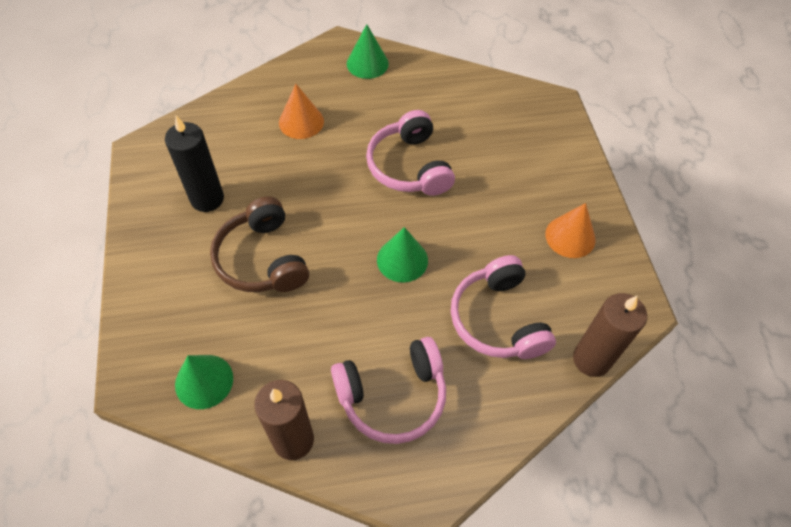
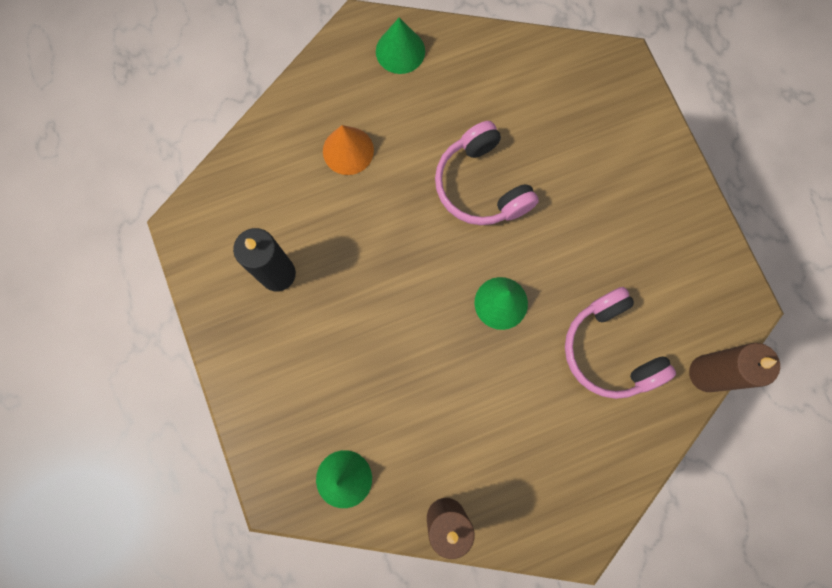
camera: 10 degrees left, 20 degrees up
brown headphones [210,197,309,292] -> none
pink headphones [331,337,446,444] -> none
orange cone [545,203,596,258] -> none

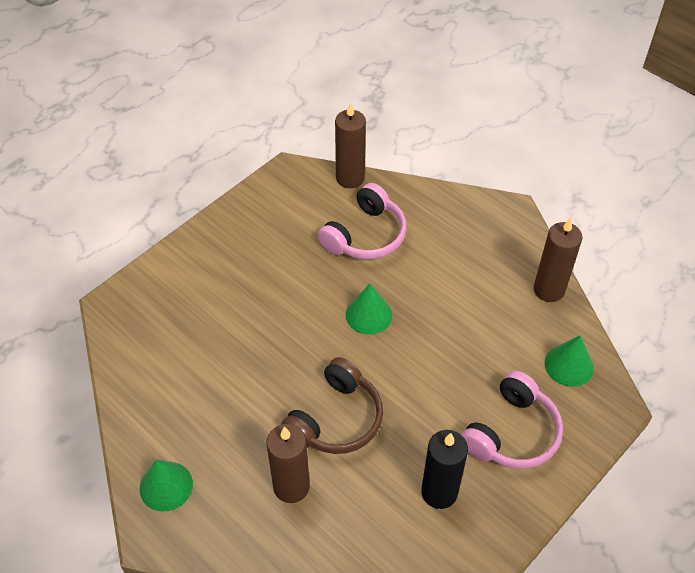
camera: 115 degrees left, 25 degrees down
orange cone [323,125,374,175] -> brown candle [266,424,310,503]
pink headphones [435,121,539,225] -> pink headphones moved to [462,371,563,469]
none -> brown headphones [281,357,383,454]

